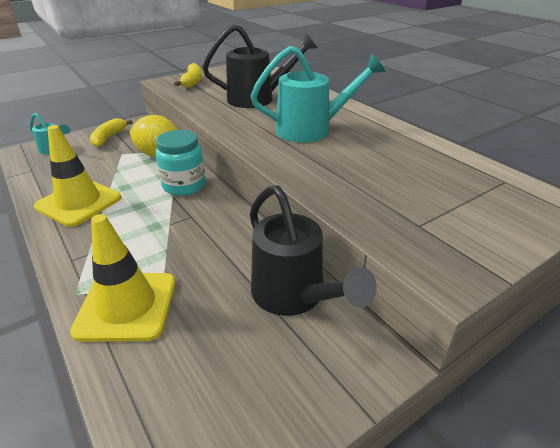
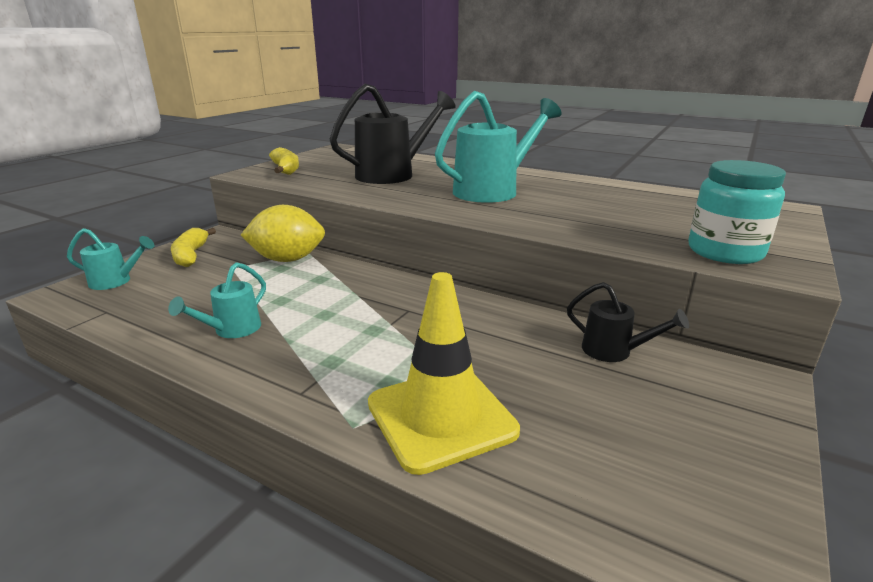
camera: 25 degrees left, 10 degrees down
yellow traffic cone [34,125,122,227] -> turquoise watering can [168,262,266,338]
turquoise jar [155,130,206,196] -> turquoise jar moved to [689,160,786,264]
black watering can [250,185,377,316] -> black watering can [567,282,689,362], size x0.52

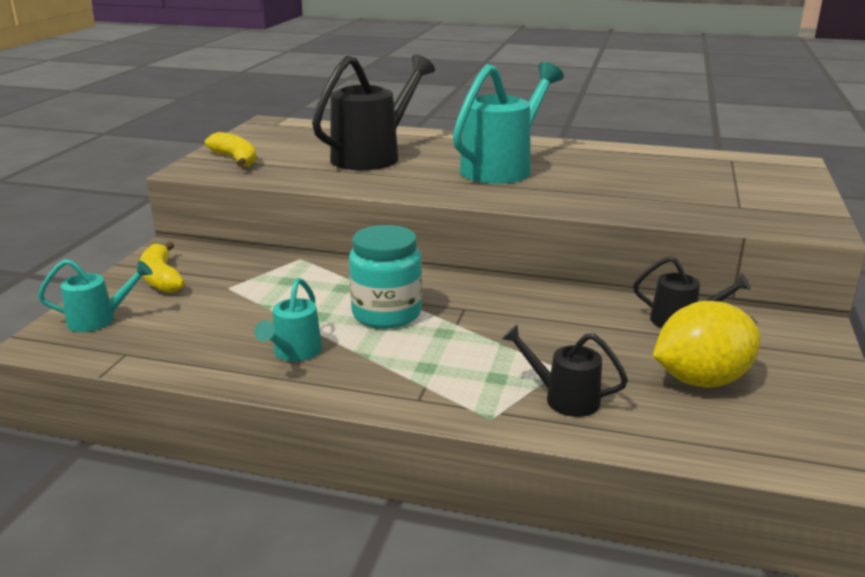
camera: 15 degrees left, 0 degrees up
yellow lemon [241,205,325,262] -> yellow lemon moved to [653,301,761,388]
yellow traffic cone [368,272,520,475] -> black watering can [502,325,628,417]
turquoise jar [689,160,786,264] -> turquoise jar moved to [349,225,422,328]

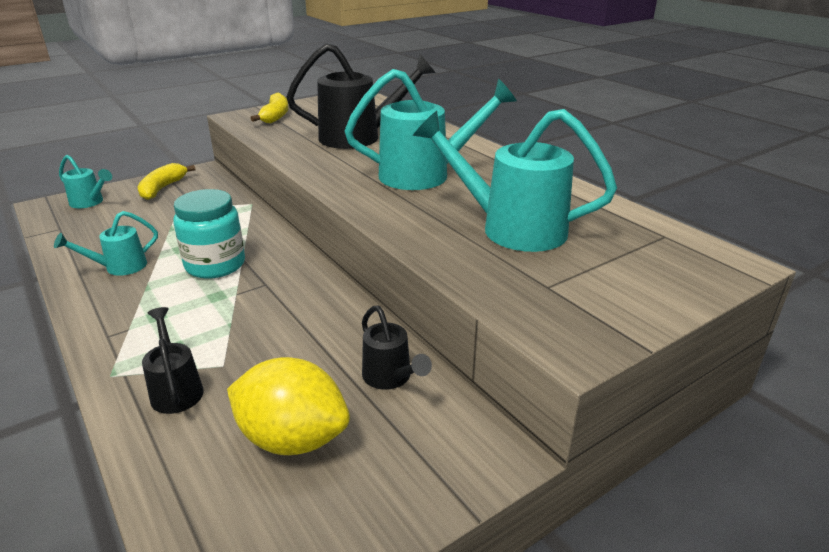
camera: 40 degrees right, 5 degrees up
none -> turquoise watering can [413,109,617,252]

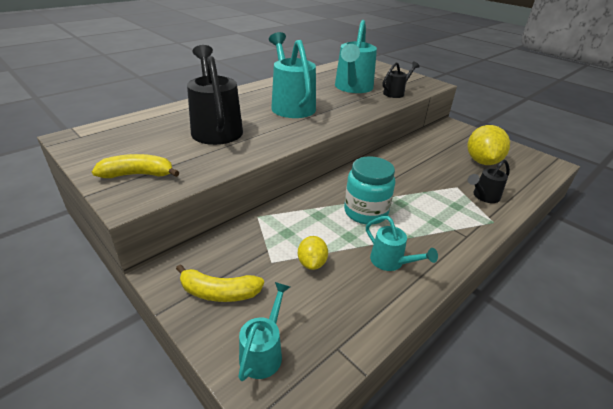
camera: 100 degrees left, 5 degrees up
black watering can [362,306,432,390] -> black watering can moved to [383,61,420,98]
none -> yellow lemon [298,236,328,270]

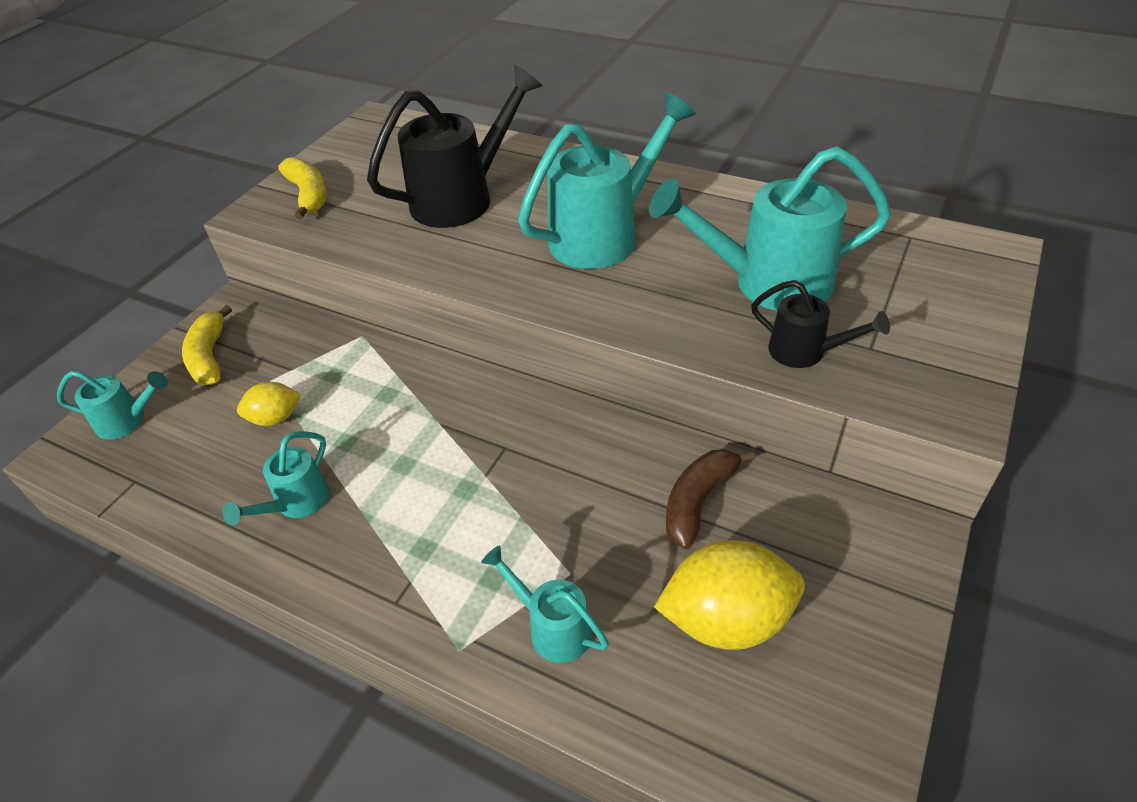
camera: 75 degrees right, 10 degrees up
turquoise jar [344,156,395,224] -> none
black watering can [468,159,510,203] -> turquoise watering can [481,545,609,663]
none -> brown banana [666,449,756,549]

